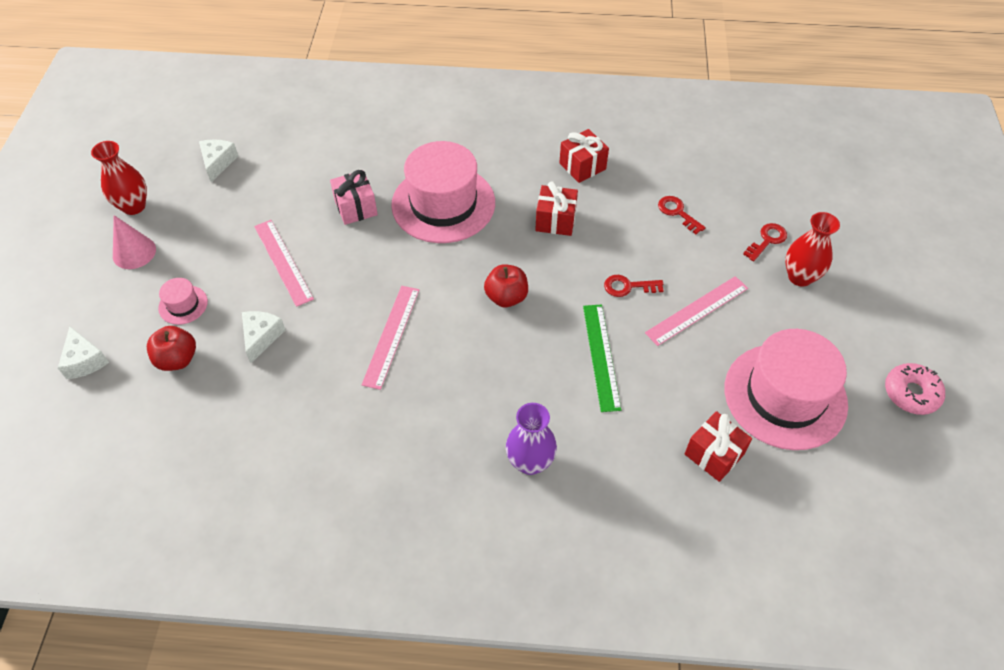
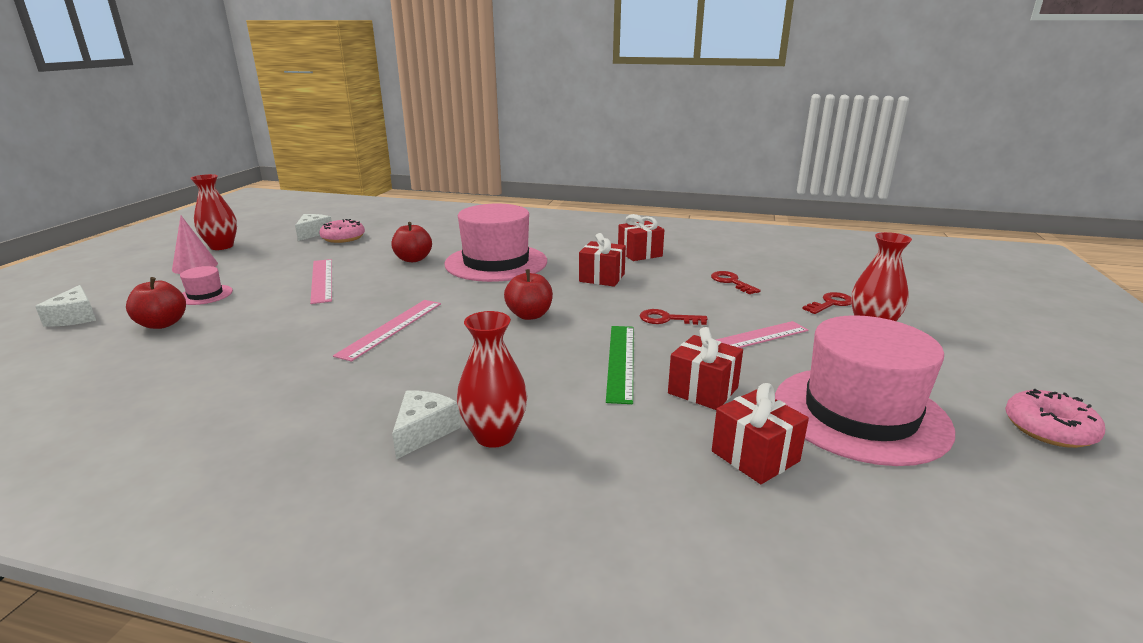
camera: 10 degrees right, 30 degrees down
white cheese [242,311,285,363] -> white cheese moved to [392,390,461,459]
pink gift [330,170,378,225] -> red apple [391,222,432,262]
purple vase [506,403,557,475] -> red vase [457,311,528,448]
none -> pink donut [319,219,365,243]
none -> red gift [668,327,743,410]

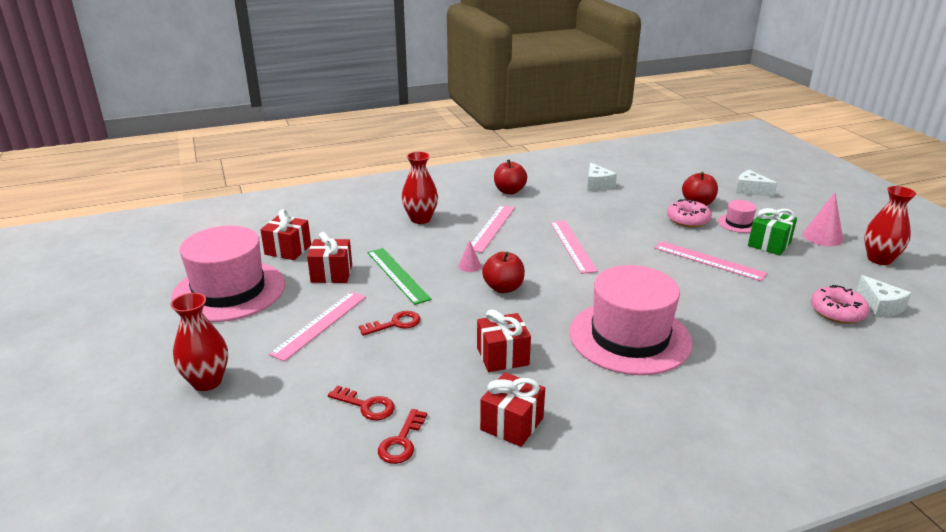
camera: 145 degrees right, 5 degrees up
red apple [391,222,432,262] -> red apple moved to [494,159,527,194]
white cheese [392,390,461,459] -> white cheese moved to [587,163,617,191]
red key [803,292,851,314] -> red key moved to [378,409,427,464]
pink donut [1005,389,1105,448] -> pink donut moved to [667,199,712,228]
none -> pink cone [458,240,481,272]
none -> pink ruler [471,205,515,253]
none -> green gift [748,208,797,255]

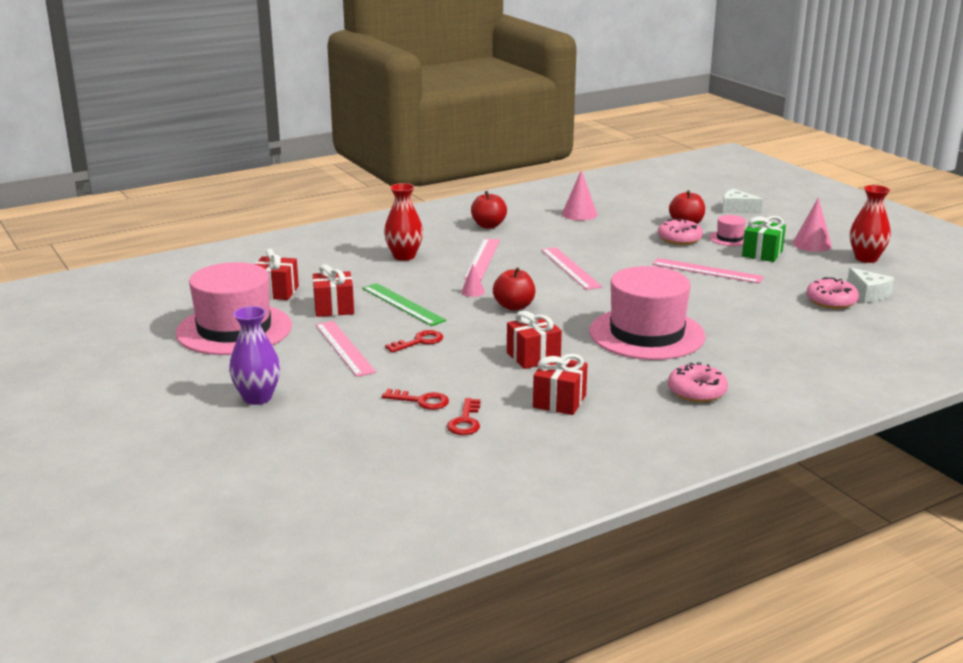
camera: 10 degrees left, 5 degrees down
red vase [171,293,228,391] -> purple vase [229,306,280,405]
pink ruler [269,292,366,362] -> pink ruler turned 45 degrees counterclockwise [316,321,376,377]
white cheese [587,163,617,191] -> pink cone [562,170,597,221]
none -> pink donut [668,362,728,403]

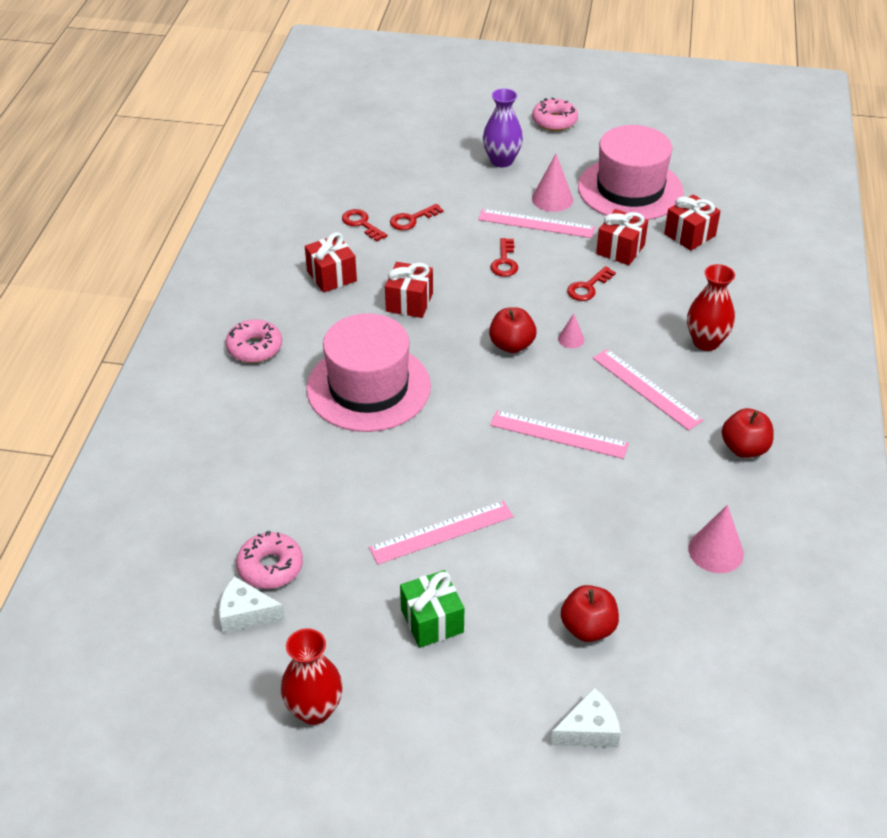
camera: 130 degrees right, 20 degrees up
green ruler [362,283,446,326] -> red key [567,266,616,301]
pink donut [658,218,703,245] -> pink donut moved to [532,97,578,131]
pink hat [709,215,746,246] -> none
pink cone [793,197,832,252] -> pink cone moved to [532,154,573,212]

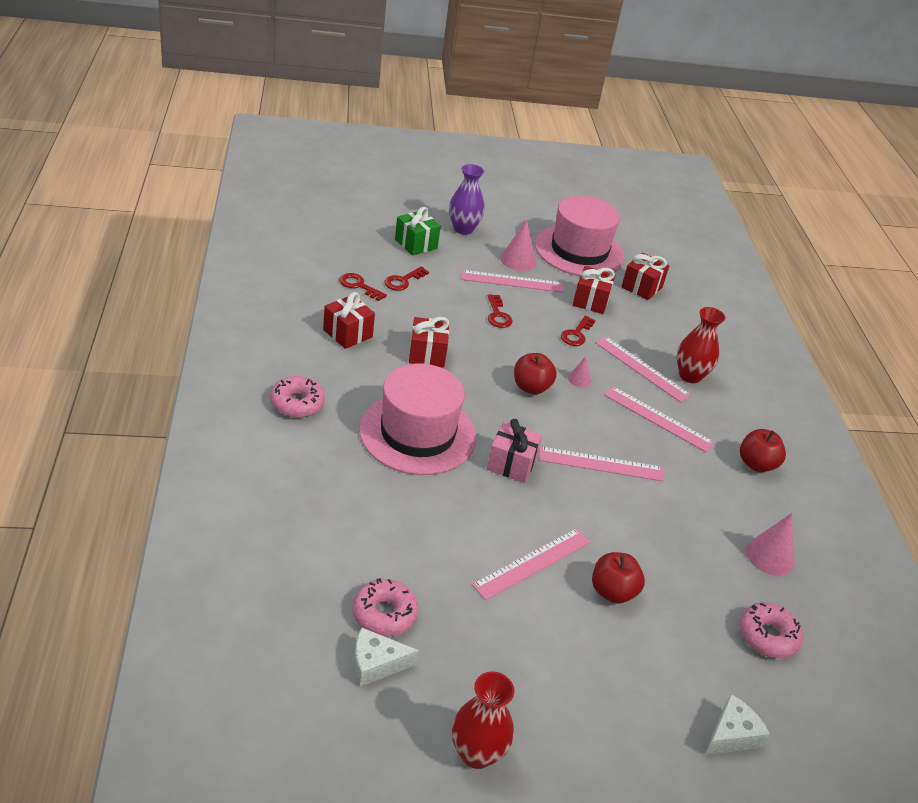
camera: 20 degrees left, 5 degrees down
green gift [400,570,464,648] -> green gift moved to [395,207,441,256]
pink donut [532,97,578,131] -> pink donut moved to [739,602,803,658]
red apple [561,585,619,642] -> red apple moved to [592,552,645,604]
none -> pink gift [487,419,542,483]
none -> pink ruler [595,336,691,402]

